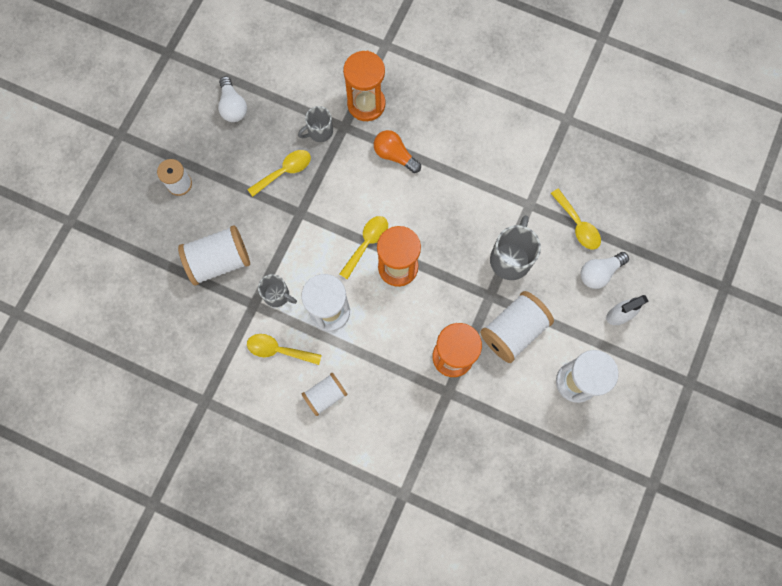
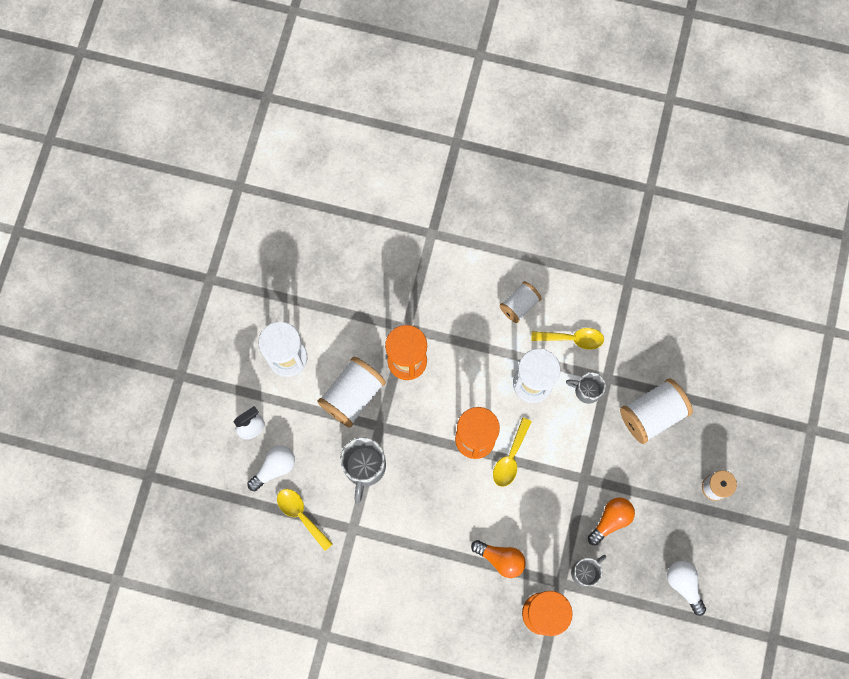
camera: 170 degrees right, 0 degrees up
yellow spoon [247,150,311,197] -> orange light bulb [588,497,635,545]

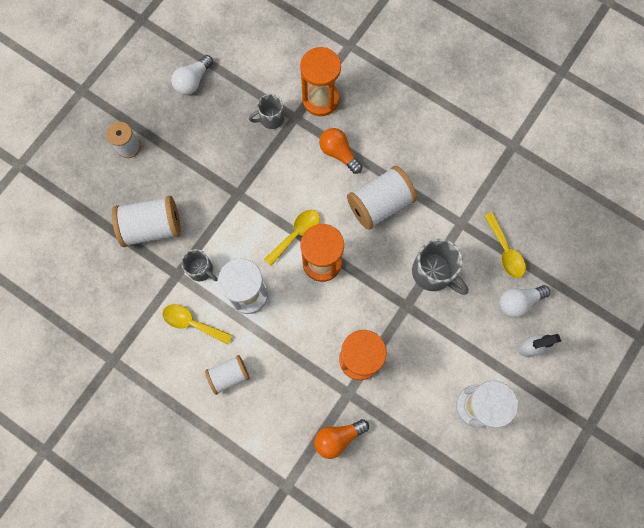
camera: 160 degrees left, 0 degrees up
white spool [317,357,386,428] -> white spool moved to [347,166,417,230]
grey mug [340,437,386,503] -> grey mug turned 105 degrees clockwise [412,239,469,295]
orange light bulb [588,497,635,545] -> orange light bulb moved to [314,419,369,459]
white light bulb [667,561,706,616] -> white light bulb turned 45 degrees clockwise [171,55,213,95]

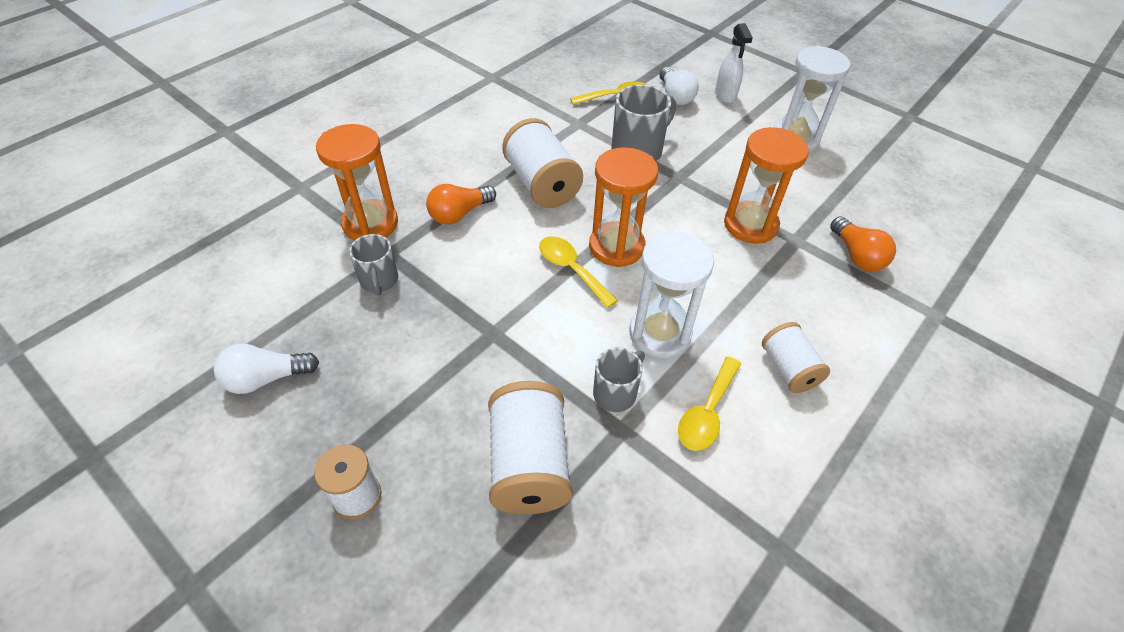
camera: 85 degrees left, 25 degrees down
white light bulb [171,55,213,95] -> white light bulb turned 120 degrees clockwise [214,344,319,394]

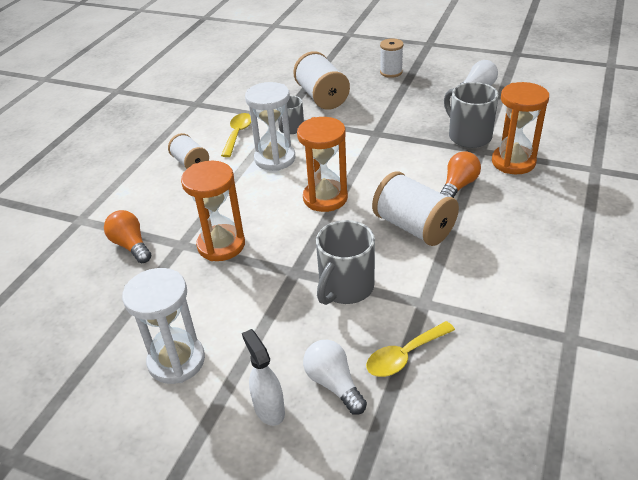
camera: 165 degrees right, 10 degrees down
grey mug [349,234,398,296] -> grey mug [444,82,499,148], size x1.61
yellow spoon [539,236,618,308] -> none

